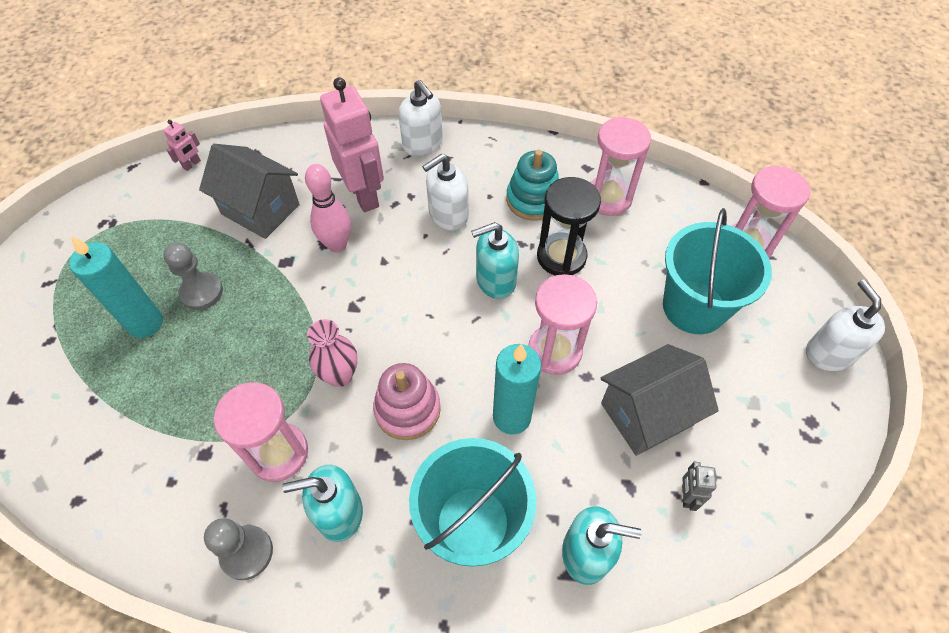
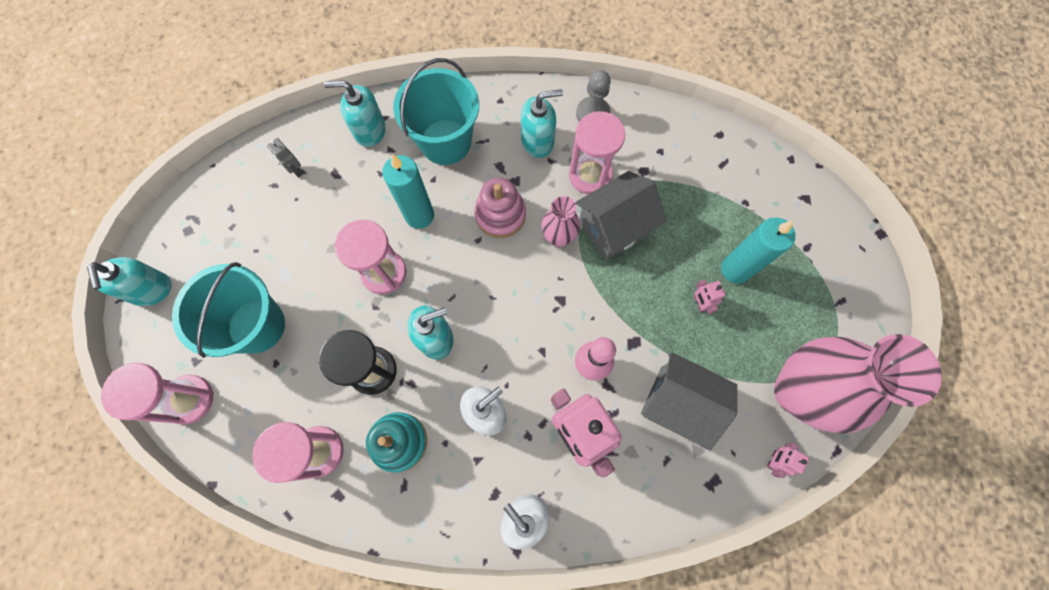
camera: 175 degrees right, 15 degrees up
grey pawn [163,243,223,310] -> pink robot [694,279,726,315]
grey house [601,344,719,456] -> grey house moved to [575,171,666,260]
grey robot [682,462,717,511] -> grey robot turned 135 degrees clockwise [267,138,303,178]
white soap dispenser [806,280,885,371] -> turquoise soap dispenser [87,257,172,306]
none -> pink vase [774,334,942,434]

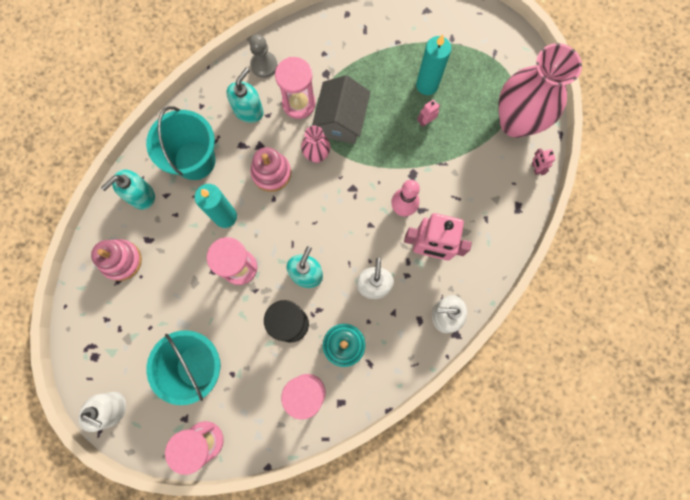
camera: 45 degrees left, 5 degrees up
turquoise soap dispenser [87,257,172,306] -> white soap dispenser [79,392,126,432]
grey robot [267,138,303,178] -> pink stacking toy [91,239,142,281]
grey house [641,352,737,450] -> none
pink robot [694,279,726,315] -> pink robot turned 120 degrees clockwise [417,100,440,127]

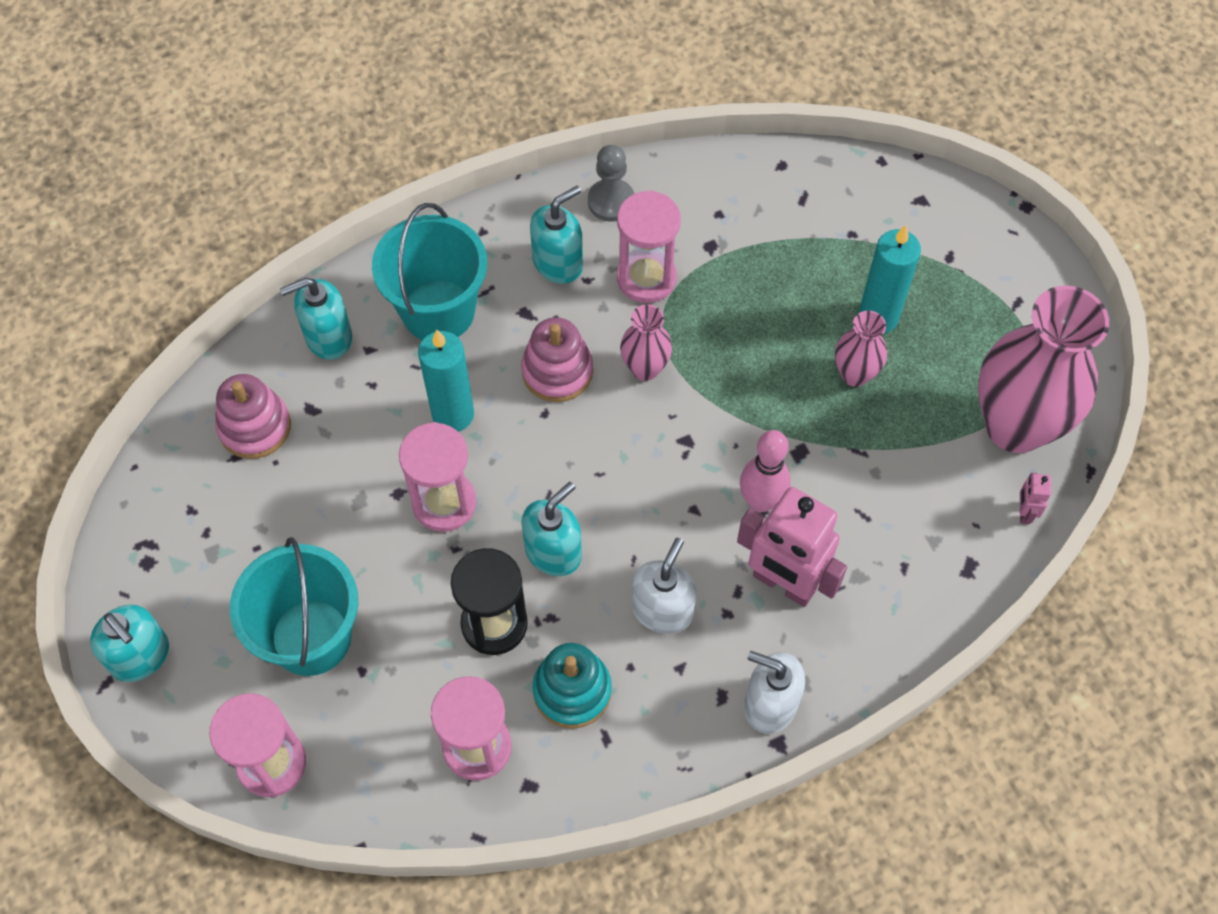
camera: 20 degrees right, 15 degrees down
white soap dispenser [79,392,126,432] -> turquoise soap dispenser [90,604,169,682]
grey house [312,75,371,144] -> none
pink robot [417,100,440,127] -> pink vase [835,311,887,387]

